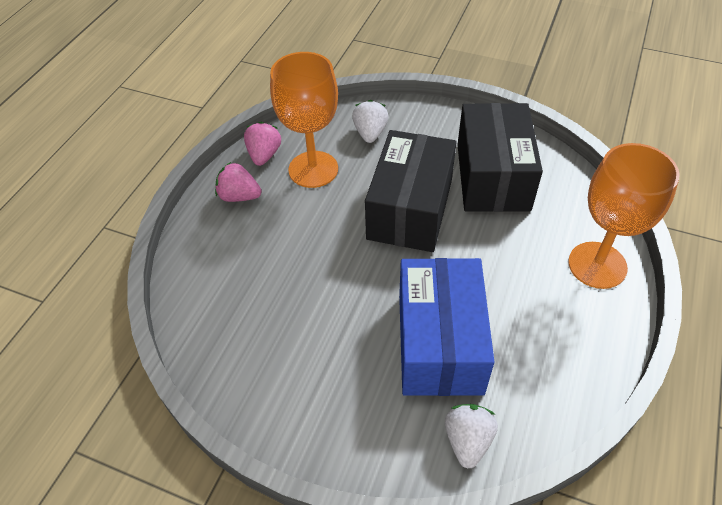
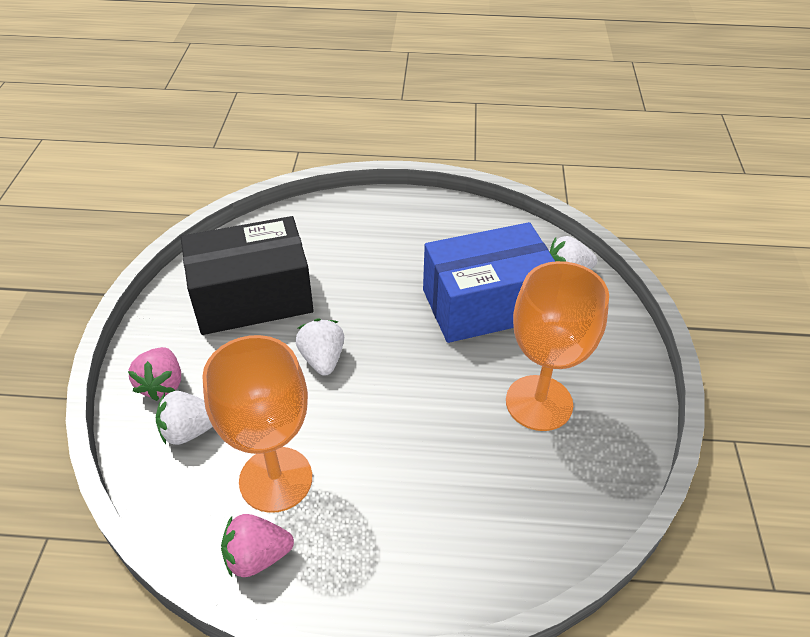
camera: 110 degrees left, 5 degrees down
pink strawberry [215,162,262,202] -> pink strawberry moved to [128,347,181,401]
black box [365,130,457,252] -> white strawberry [295,319,344,376]
orange goblet [568,143,680,289] -> orange goblet moved to [506,261,609,431]

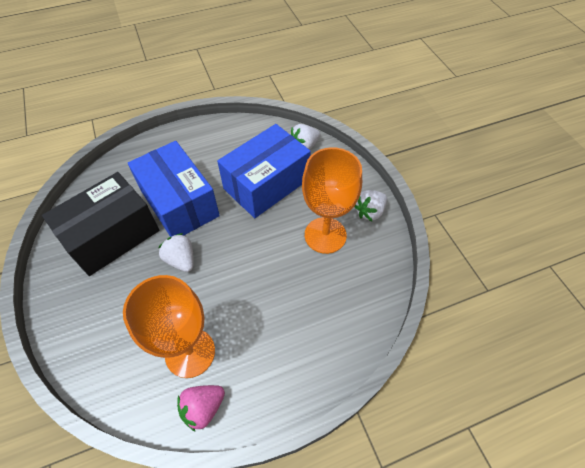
camera: 25 degrees left, 10 degrees up
pink strawberry [128,347,181,401] -> none
white strawberry [156,391,213,445] -> white strawberry moved to [354,190,387,221]
none -> blue box [128,141,220,237]

